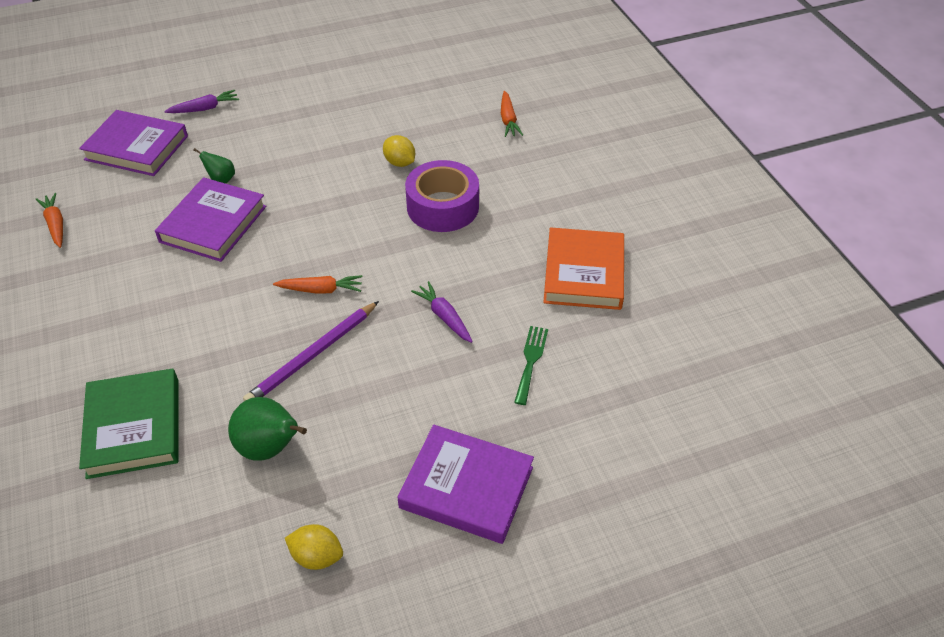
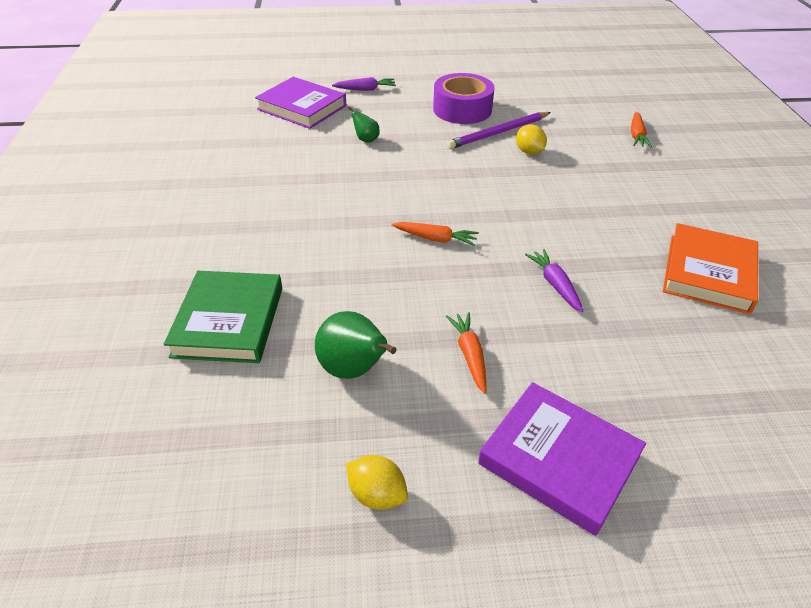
camera: 15 degrees right, 5 degrees down
orange carrot [36,193,63,248] -> orange carrot moved to [446,312,487,394]
purple book [155,177,266,262] -> none
purple pencil [243,301,379,401] -> purple pencil moved to [446,112,551,149]
purple tape [405,160,479,232] -> purple tape moved to [433,73,495,124]
green fork [514,326,548,405] -> none

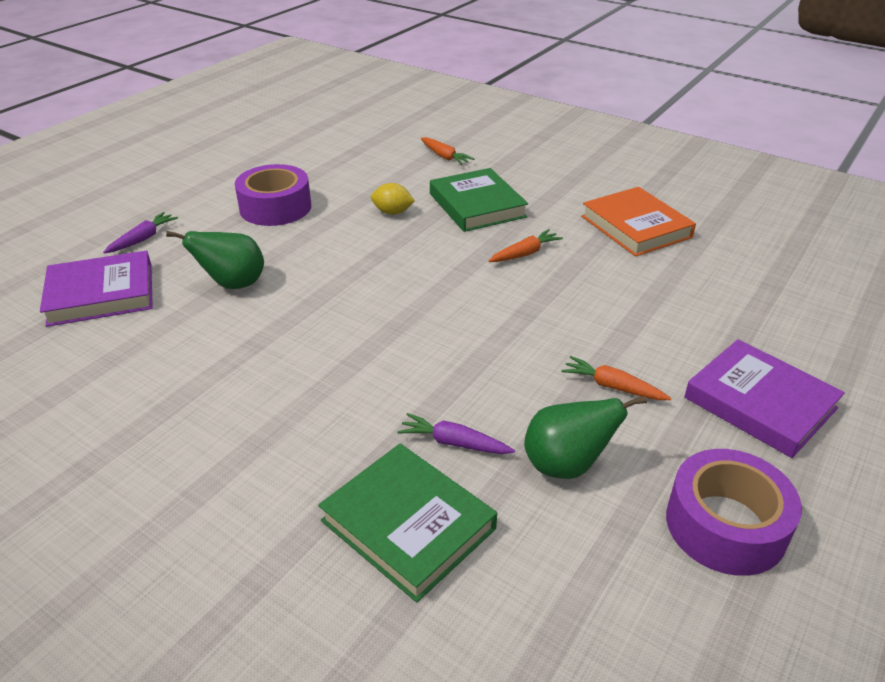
camera: 50 degrees left, 5 degrees down
yellow lemon [346,455,408,510] -> purple tape [666,449,802,576]
green pear [348,106,380,143] -> green pear [166,231,264,289], size x1.81
orange carrot [392,222,479,246] -> orange carrot moved to [488,229,563,262]
purple pencil [446,112,551,149] -> none
purple book [478,382,646,536] -> purple book turned 60 degrees clockwise [684,339,845,458]
purple carrot [525,249,584,312] -> purple carrot moved to [397,413,515,454]
none -> green book [430,168,528,232]

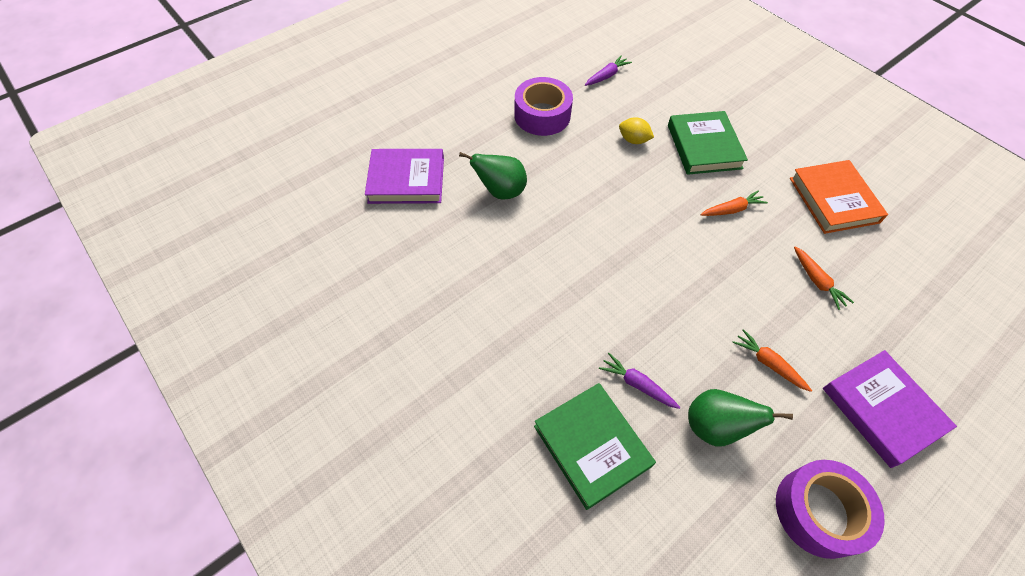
camera: 15 degrees right, 20 degrees up
purple carrot [103,212,178,254] -> purple carrot moved to [585,55,632,86]
orange carrot [421,137,474,165] -> orange carrot moved to [794,247,854,310]

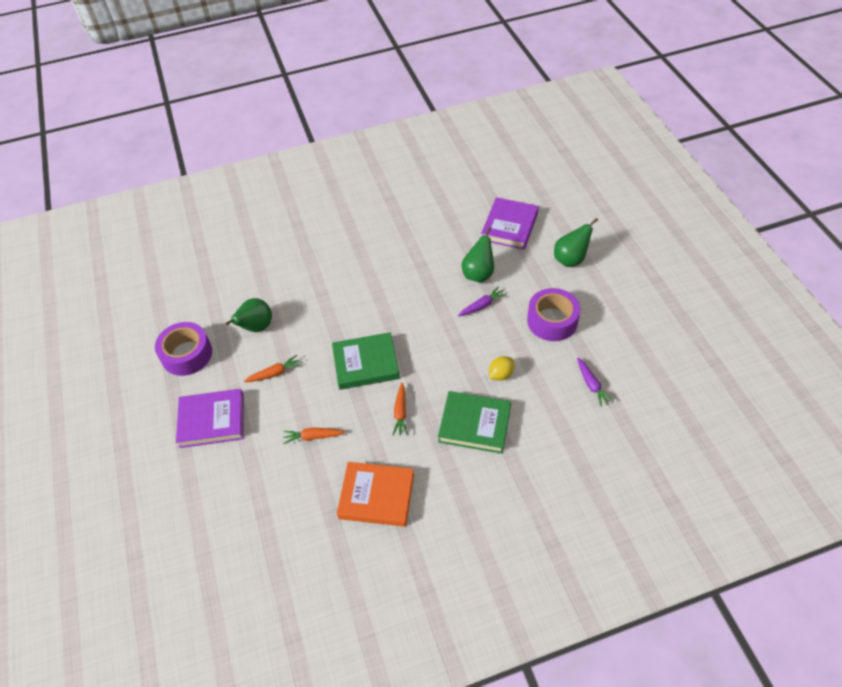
camera: 115 degrees right, 5 degrees down
green book [534,383,656,510] -> green book moved to [332,332,400,390]
purple carrot [599,353,680,409] -> purple carrot moved to [458,286,507,317]
none -> green pear [554,218,598,267]

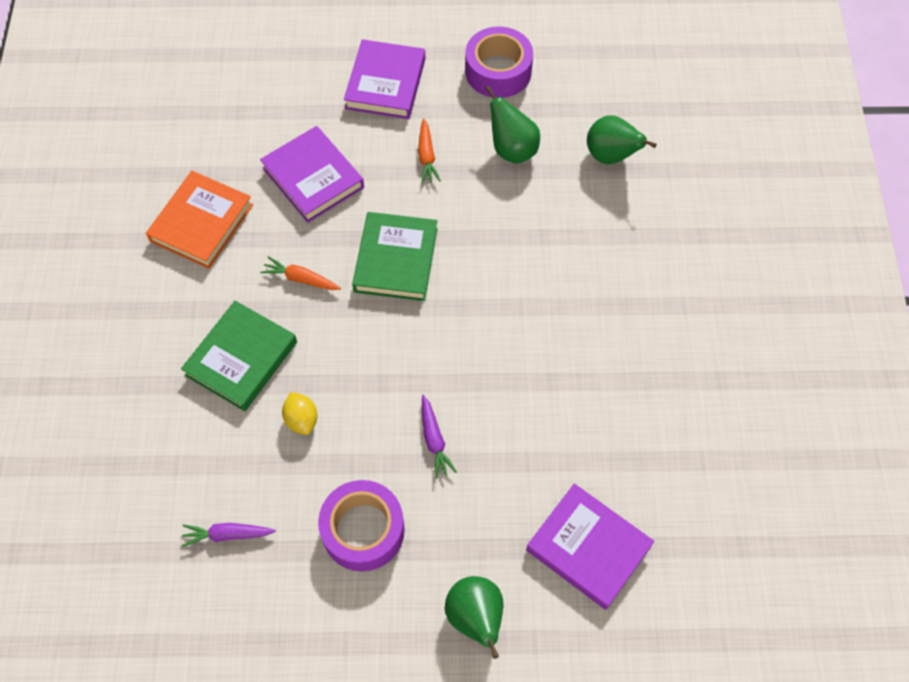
camera: 105 degrees right, 10 degrees up
orange carrot [283,428,345,444] -> purple book [260,126,364,223]
green pear [461,227,494,283] -> green pear moved to [587,115,657,164]

